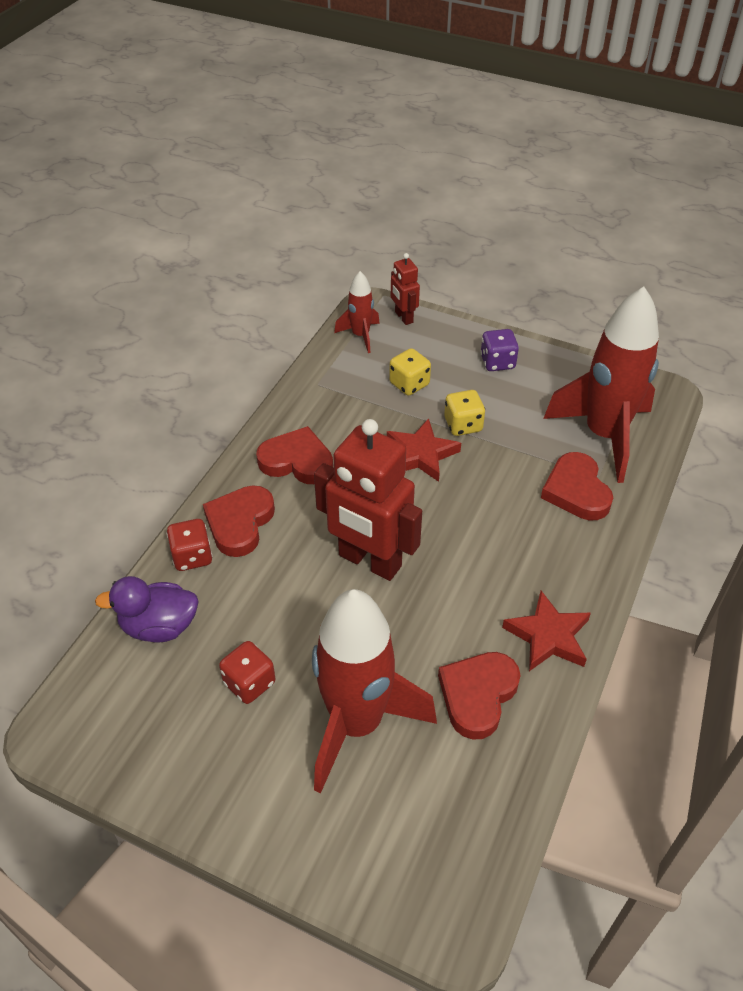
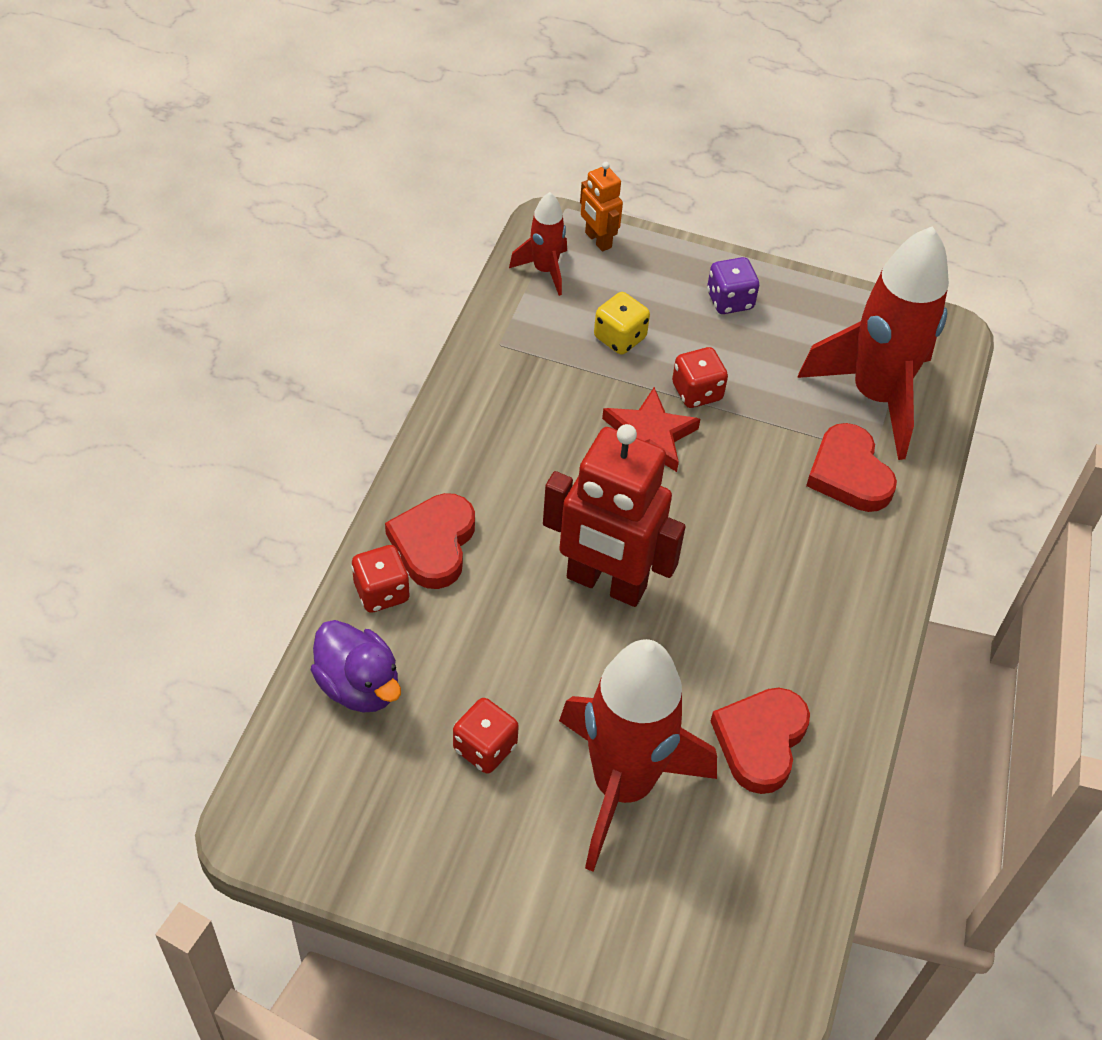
camera: 10 degrees left, 5 degrees up
purple duck [95,576,199,642] -> purple duck turned 120 degrees counterclockwise [311,620,401,713]
red heart [256,426,333,484] -> none
red robot [391,253,420,325] -> orange robot [580,162,623,252]
yellow dice [444,390,485,436] -> red dice [672,347,728,408]
red star [502,591,591,671] -> none

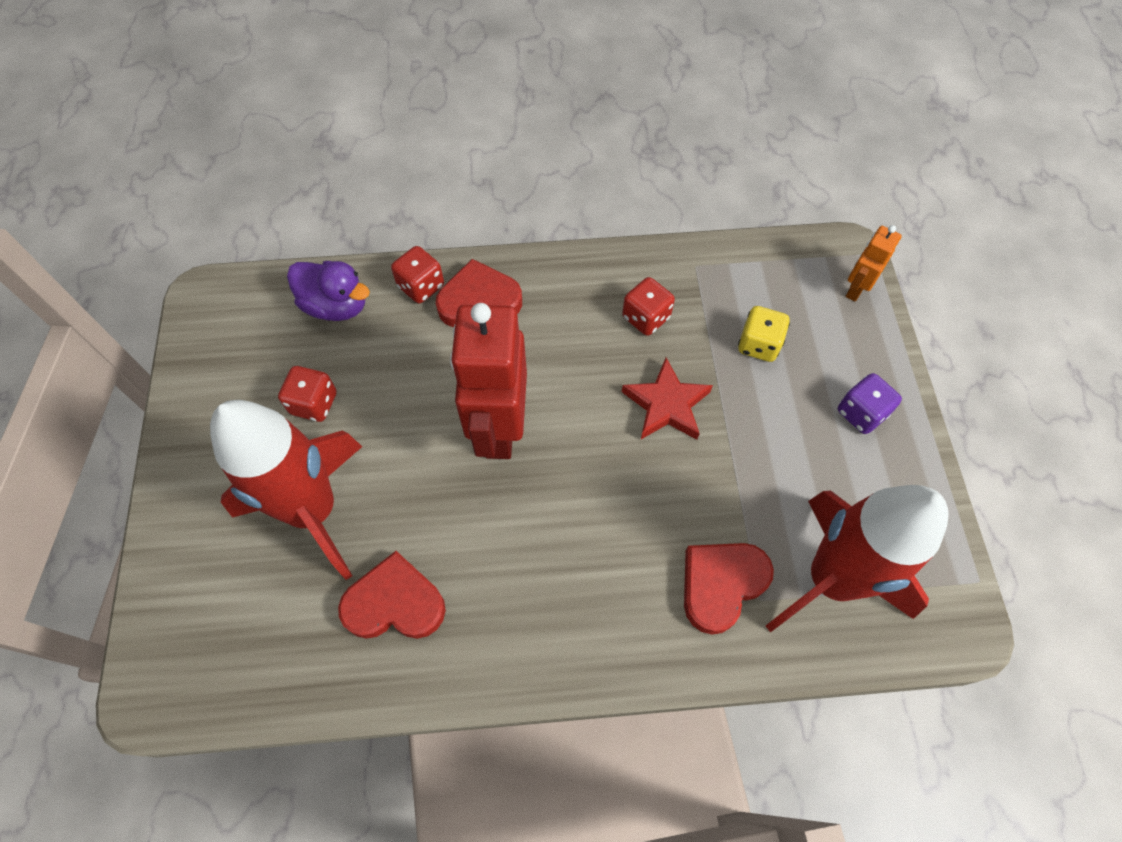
camera: 70 degrees right, 10 degrees up
purple duck [311,620,401,713] -> purple duck turned 90 degrees counterclockwise [287,261,370,321]
red rocket [509,192,567,296] -> none
red dice [672,347,728,408] -> red dice moved to [622,277,675,336]

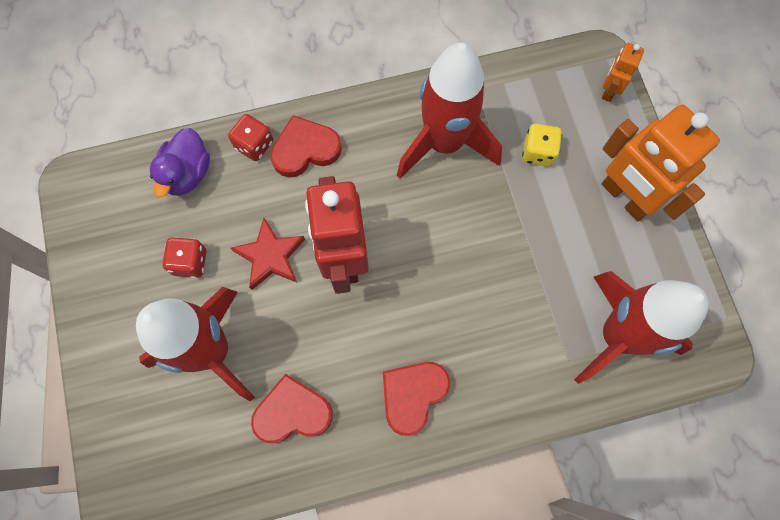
camera: 10 degrees left, 10 degrees up
purple duck [287,261,370,321] -> purple duck turned 90 degrees clockwise [150,128,210,198]
red dice [622,277,675,336] -> red rocket [397,42,502,179]
red star [622,358,713,440] -> red star moved to [231,218,305,290]
red heart [684,543,774,635] -> red heart moved to [383,362,450,436]
purple dice [838,373,902,434] -> orange robot [602,104,720,221]

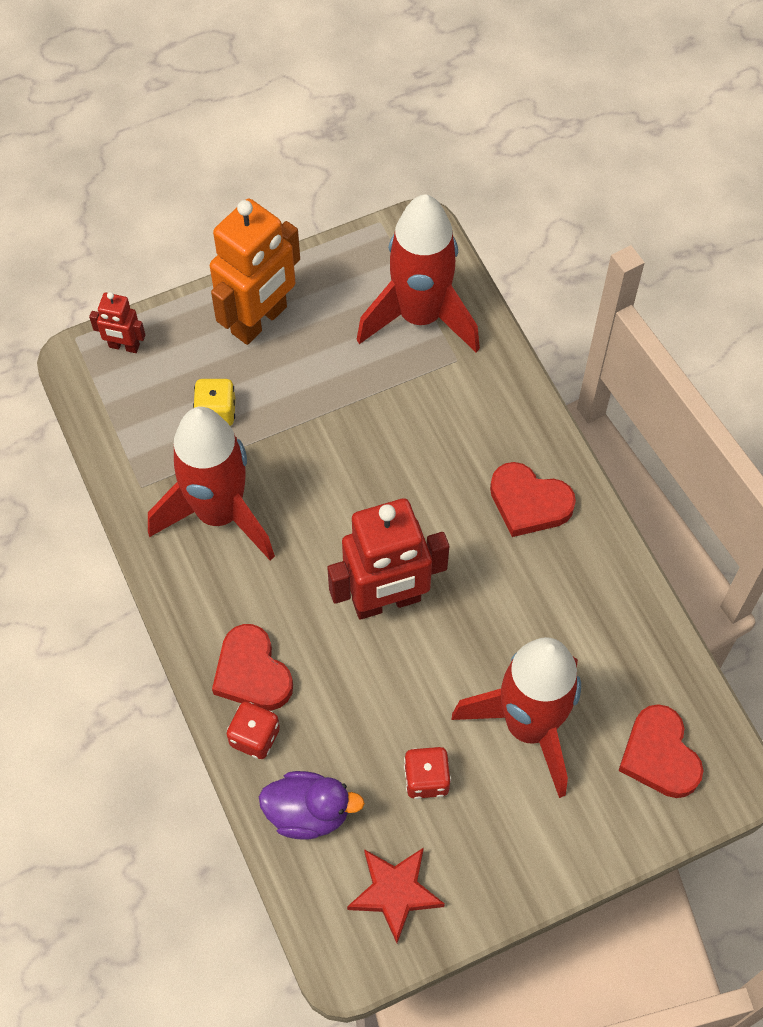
camera: 100 degrees left, 10 degrees down
red star [231,218,305,290] -> red star moved to [347,847,445,943]
red heart [251,374,333,443] -> red heart moved to [618,704,704,798]
orange robot [602,43,644,102] -> red robot [89,292,145,353]

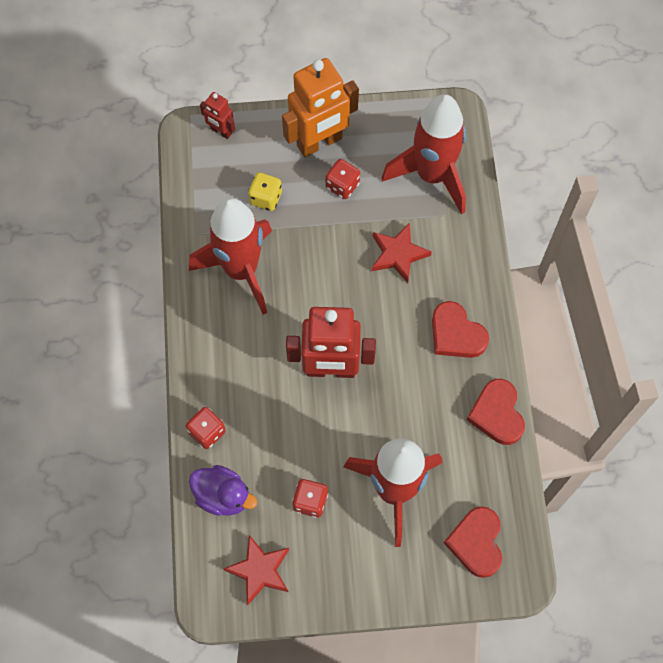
camera: 20 degrees right, 5 degrees up
red heart [212,624,293,711] -> red heart moved to [467,379,525,445]
none -> red dice [325,159,360,199]
none -> red star [372,223,432,283]

